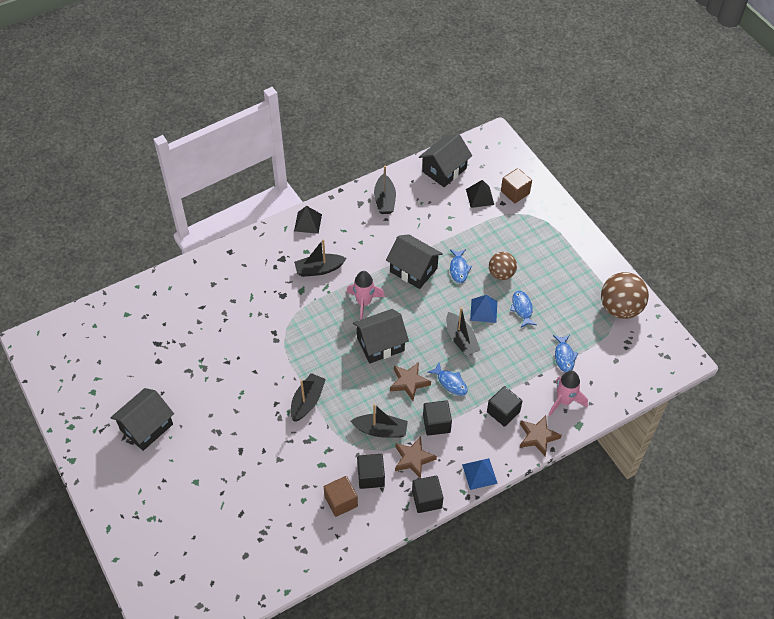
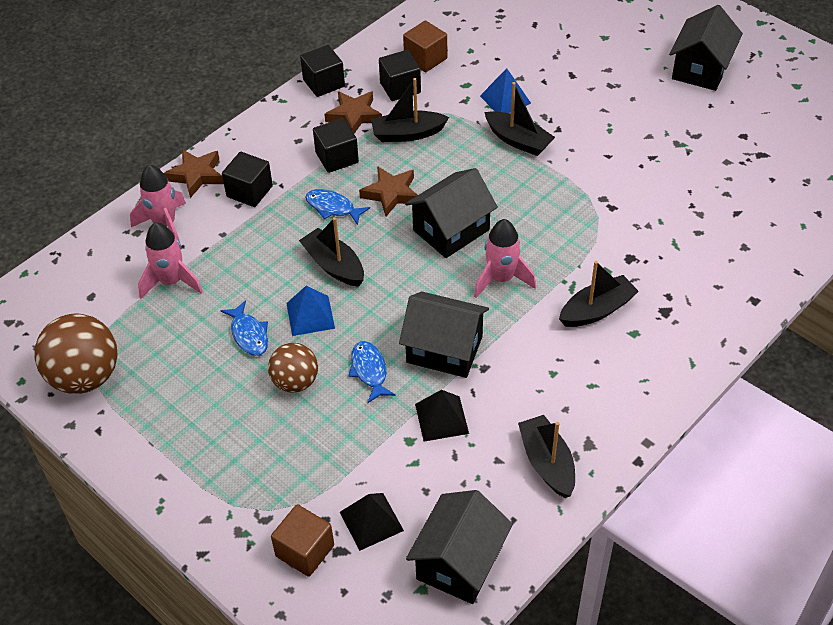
camera: 165 degrees right, 5 degrees down
black boat [291,373,326,422] -> black boat turned 60 degrees counterclockwise [484,82,555,156]
black pyramid [294,206,322,234] -> black pyramid moved to [415,390,469,442]
blue pyramid [462,458,498,490] -> blue pyramid moved to [480,68,531,113]
blue fish [553,335,578,372] -> pink rocket [138,222,203,299]

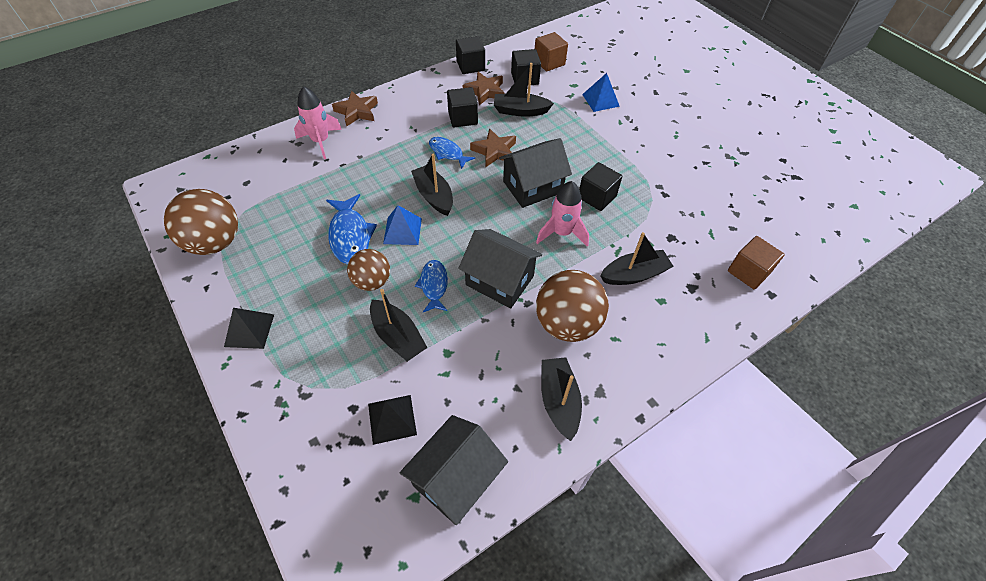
camera: 10 degrees right, 5 degrees up
pink rocket [138,222,203,299] -> none
blue fish [221,300,268,356] -> blue fish [326,194,377,264], size x1.56
black cube [222,152,273,207] -> black cube moved to [579,162,622,211]
brown cube [271,504,334,577] -> brown cube moved to [728,236,785,289]
black pyramid [415,390,469,442] -> black pyramid moved to [224,308,274,349]
black boat [484,82,555,156] -> black boat moved to [370,289,428,362]
black house [669,5,743,91] -> none
none -> brown ball [536,270,609,342]

